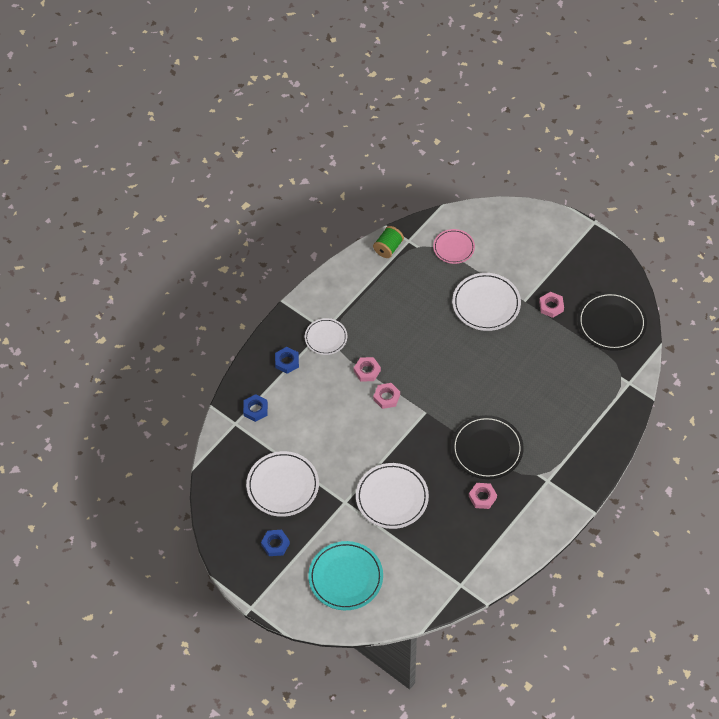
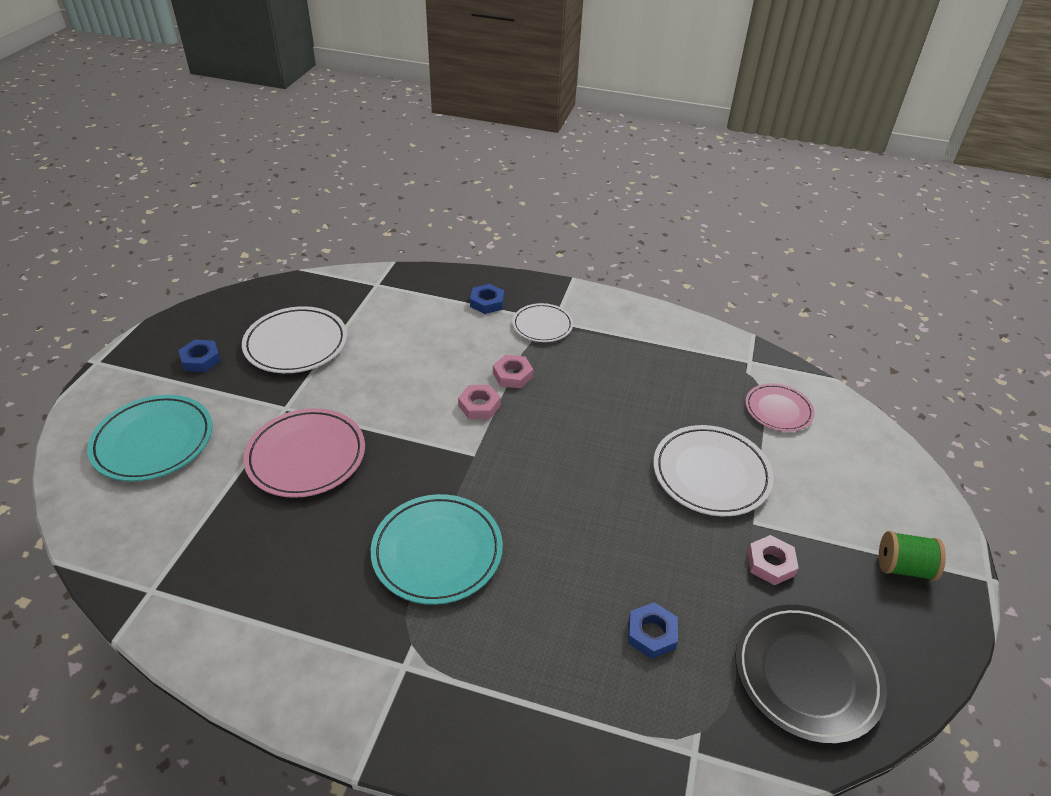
camera: 65 degrees right, 15 degrees down
blue nut [243,394,268,422] -> blue nut moved to [628,602,678,659]
white plate [356,463,429,529] -> pink plate [244,408,365,498]
green spool [373,226,404,258] -> green spool moved to [879,531,946,581]
black plate [451,415,524,479] -> turquoise plate [371,494,503,605]
pink nut [469,483,497,509] -> none

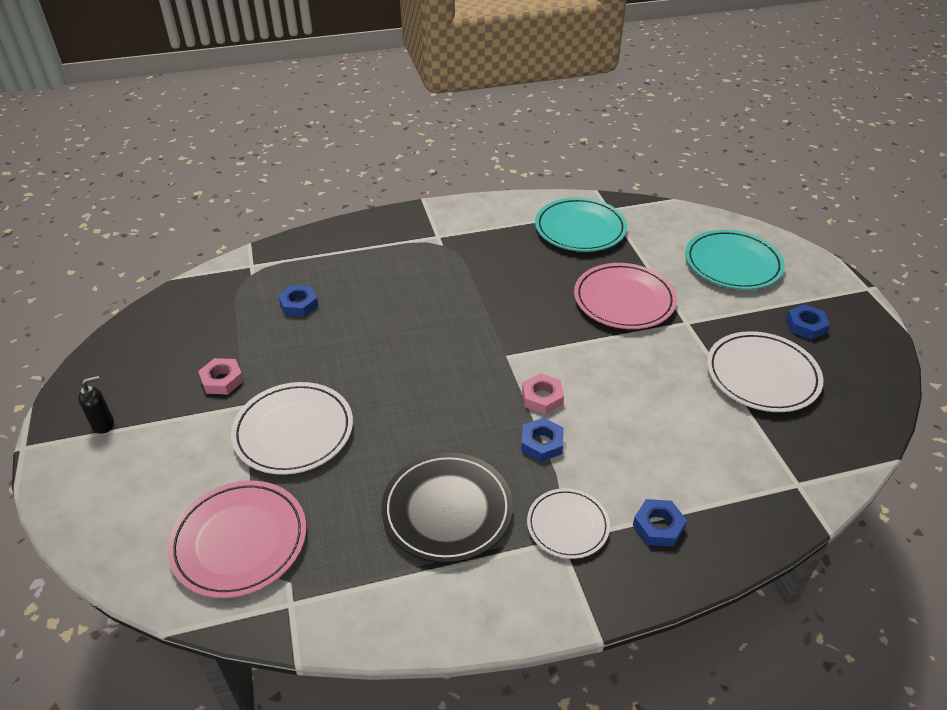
camera: 150 degrees right, 0 degrees up
turquoise plate [371,494,503,605] -> turquoise plate moved to [535,197,627,252]
pink nut [493,355,533,388] -> blue nut [521,417,564,462]
black plate [735,605,887,744] -> black plate moved to [381,453,513,563]
pink plate [745,383,814,432] -> pink plate [167,481,306,598], size x1.61
green spool [879,531,946,581] -> black soap dispenser [78,376,114,434]

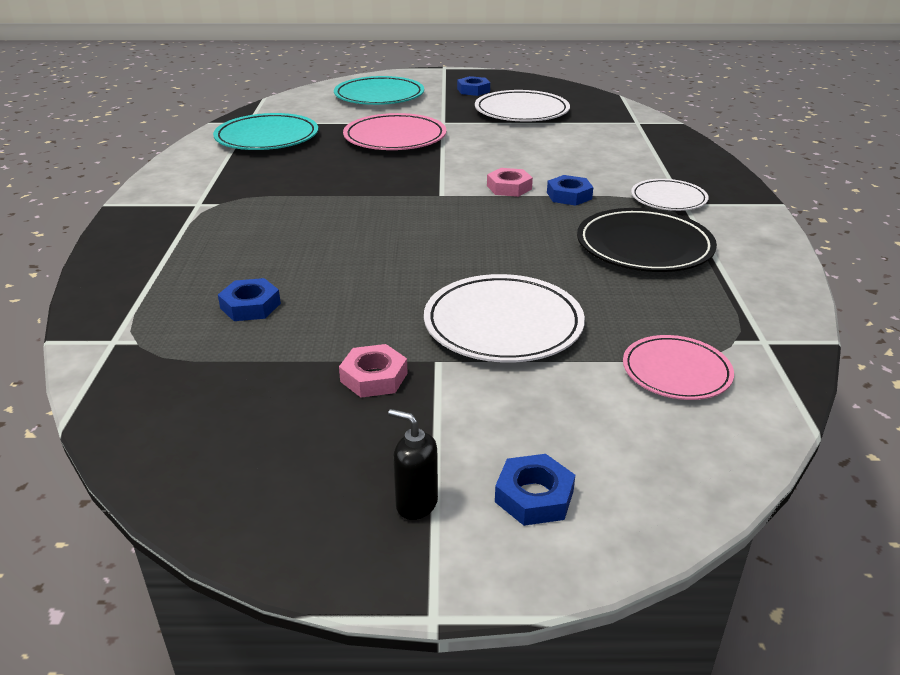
camera: 75 degrees left, 10 degrees down
black soap dispenser [78,376,114,434] -> black soap dispenser turned 45 degrees counterclockwise [388,409,438,520]
pink plate [167,481,306,598] -> pink plate [623,335,734,400], size x0.62
blue nut [633,499,687,547] -> blue nut moved to [495,454,575,526]

